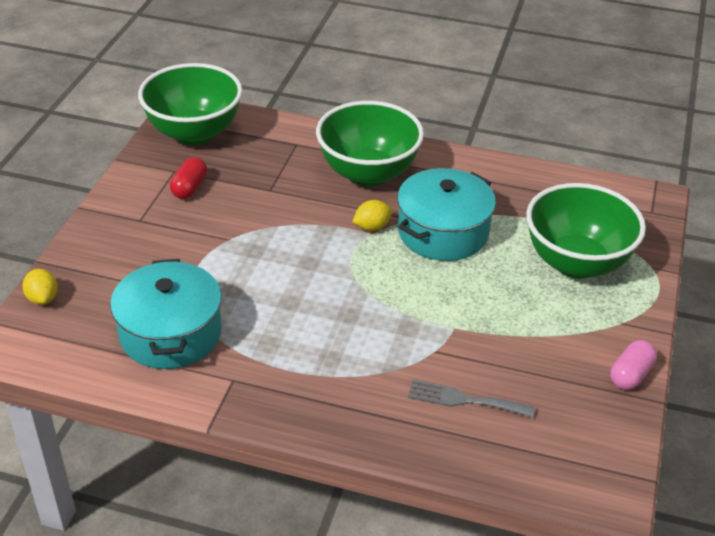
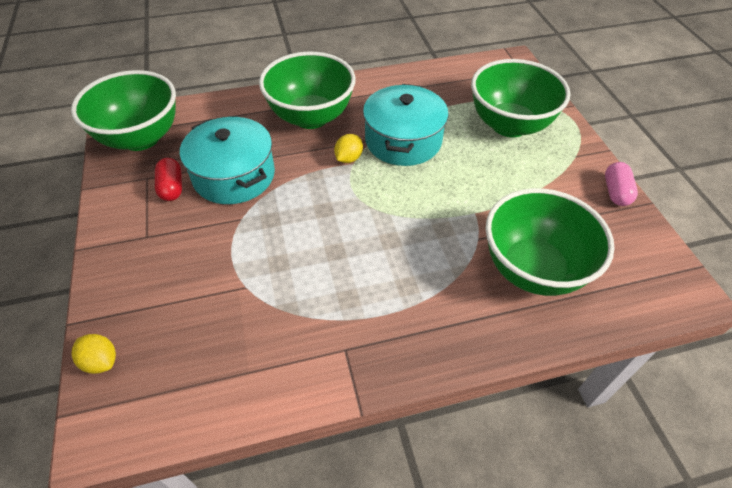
camera: 30 degrees left, 10 degrees up
turquoise pot [110,259,222,369] -> turquoise pot moved to [180,117,275,204]
grey fork [408,379,535,418] -> green bowl [486,188,615,296]

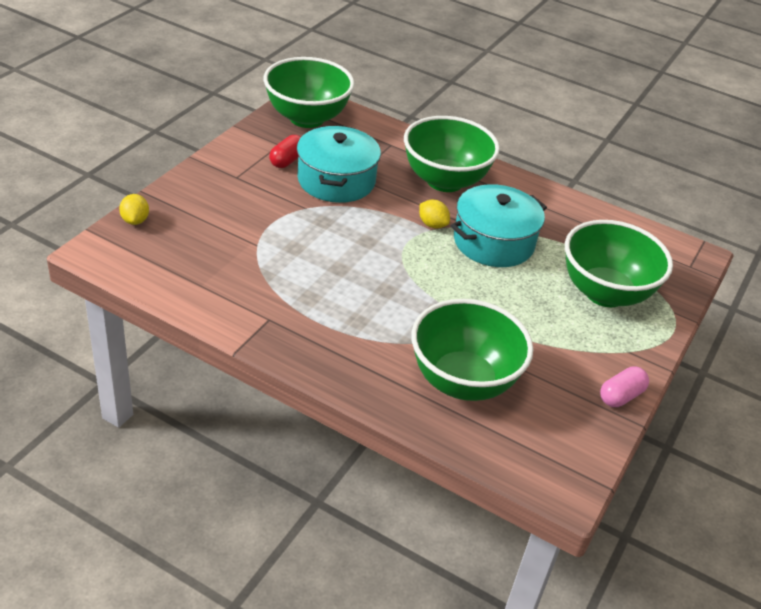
camera: 40 degrees right, 10 degrees down
yellow lemon [334,134,363,163] -> yellow lemon turned 60 degrees clockwise [419,200,450,228]

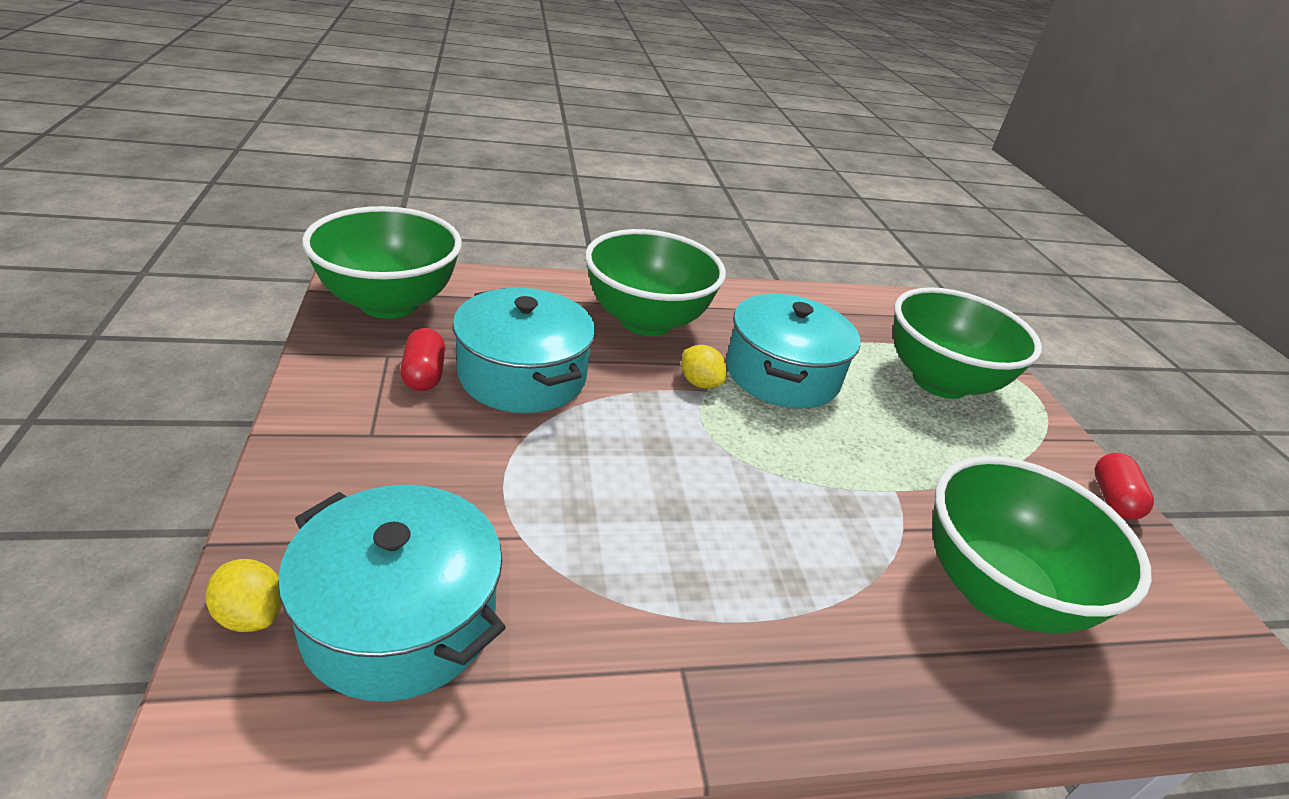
camera: 40 degrees left, 5 degrees down
yellow lemon [419,200,450,228] -> yellow lemon turned 45 degrees clockwise [681,345,727,389]
pink capsule [600,366,649,407] -> red capsule [1095,453,1154,520]
none -> turquoise pot [278,485,506,702]

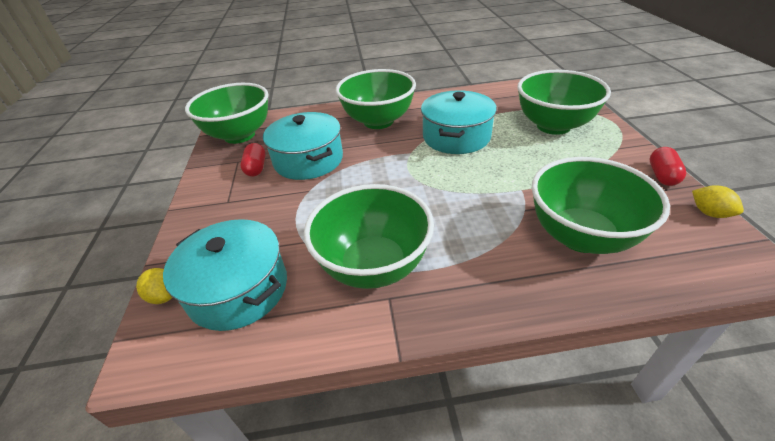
camera: 10 degrees right, 5 degrees up
yellow lemon [681,345,727,389] -> yellow lemon moved to [692,185,744,218]
none -> green bowl [304,184,434,289]

